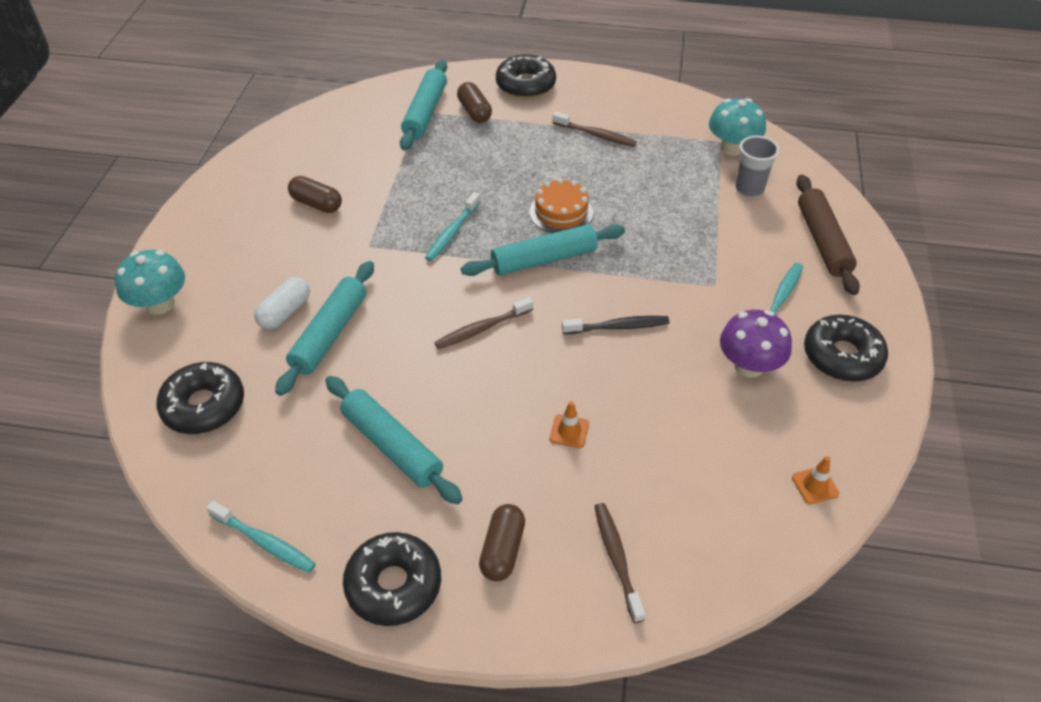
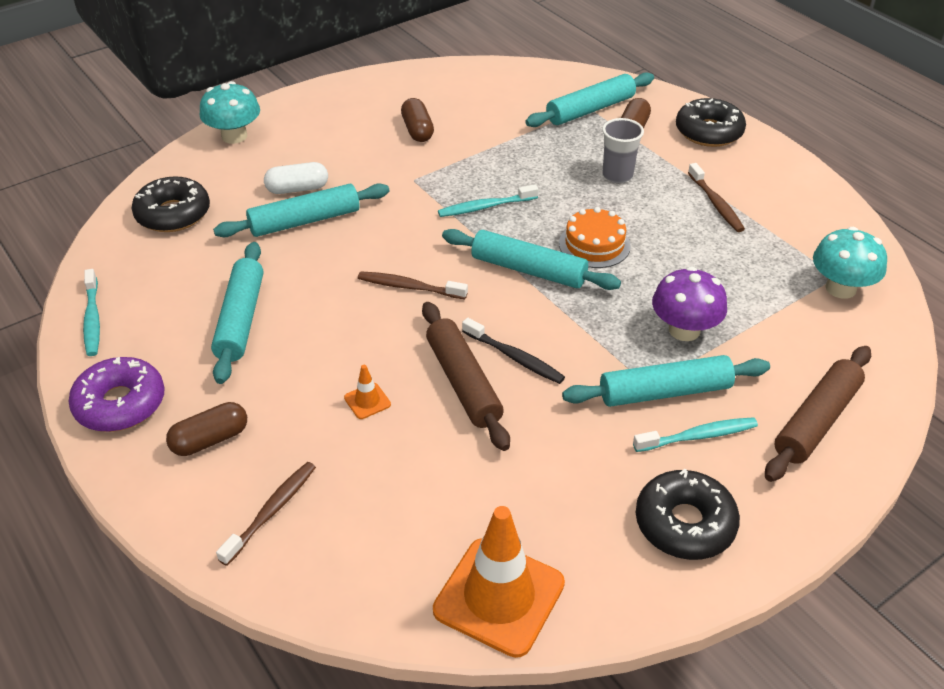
camera: 45 degrees right, 5 degrees down
black donut [343,532,441,626] -> purple donut [68,357,165,432]
purple mushroom [720,310,792,378] -> purple mushroom moved to [652,267,727,341]
grey cup [735,136,779,197] -> grey cup moved to [602,118,644,183]
orange traffic cone [792,456,839,505] -> orange traffic cone [433,506,565,658], size x2.39
none -> brown rolling pin [422,302,510,451]
none -> turquoise rolling pin [562,355,770,407]

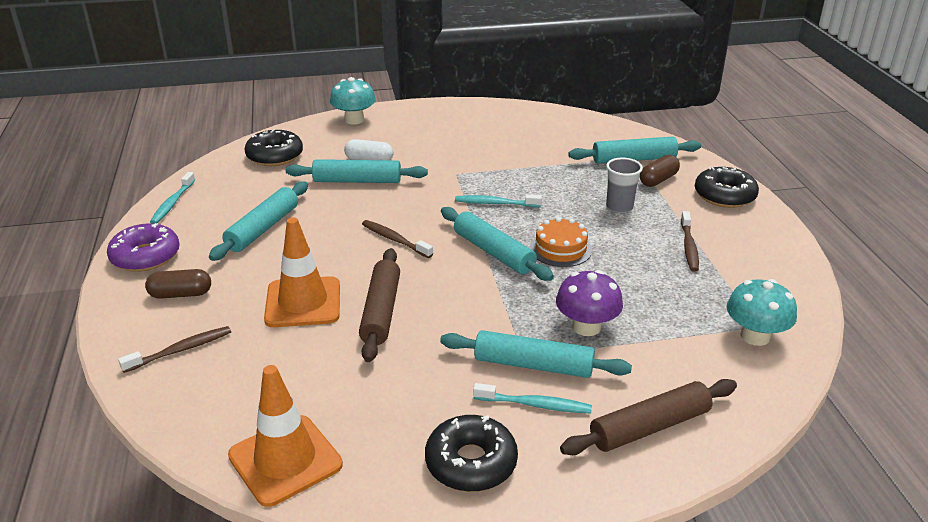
camera: 25 degrees right, 10 degrees down
orange traffic cone [344,365,391,419] -> orange traffic cone [264,218,340,327], size x2.39
brown capsule [401,98,434,142] -> none
black toothbrush [462,318,565,384] -> none

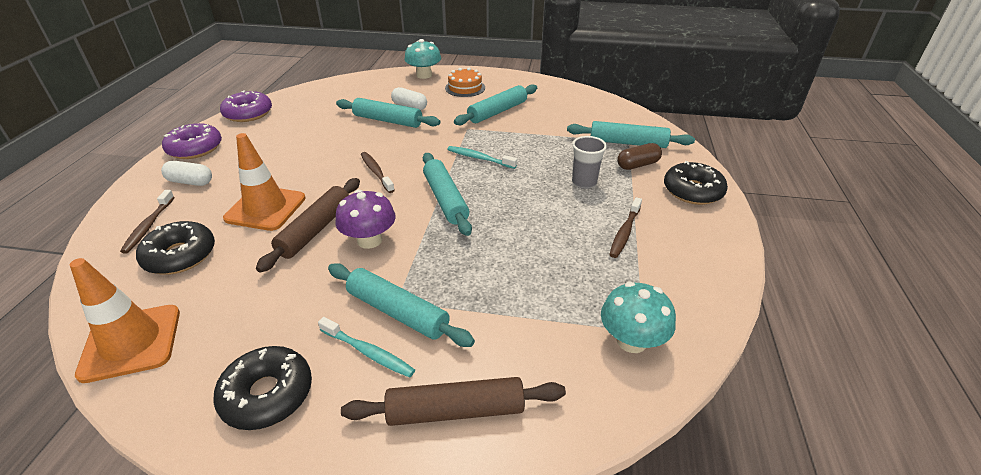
camera: 20 degrees right, 5 degrees up
brown toothbrush [118,326,231,373] -> brown toothbrush turned 105 degrees clockwise [120,190,175,254]
brown capsule [145,269,211,299] -> white capsule [161,161,212,186]
turquoise toothbrush [150,172,195,224] -> purple donut [220,90,272,122]
turquoise rolling pin [209,181,308,261] -> turquoise rolling pin moved to [454,84,537,125]
black donut [245,130,303,166] -> black donut moved to [136,221,215,275]
orange cake [530,217,592,267] -> orange cake moved to [445,68,485,97]
purple mushroom [556,270,623,336] -> purple mushroom moved to [335,190,396,249]

